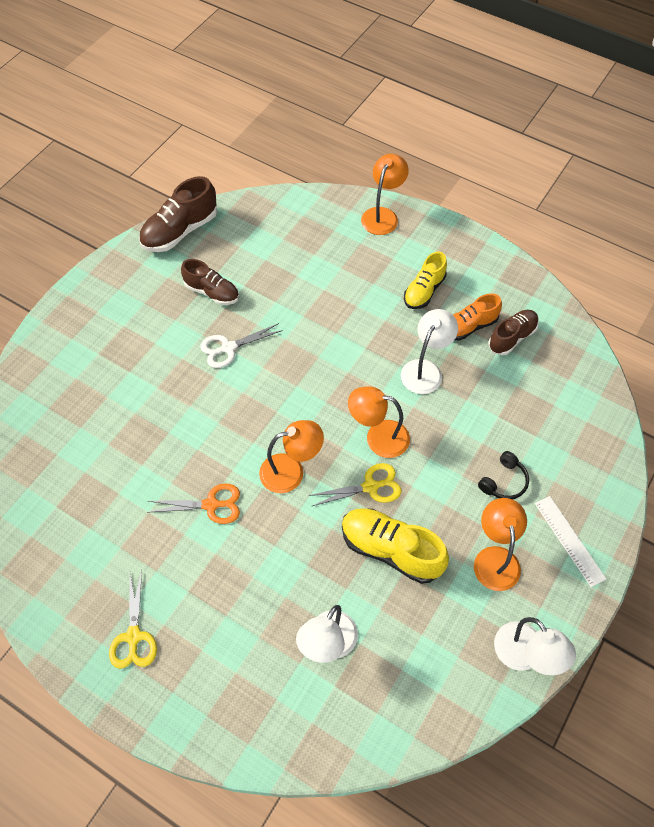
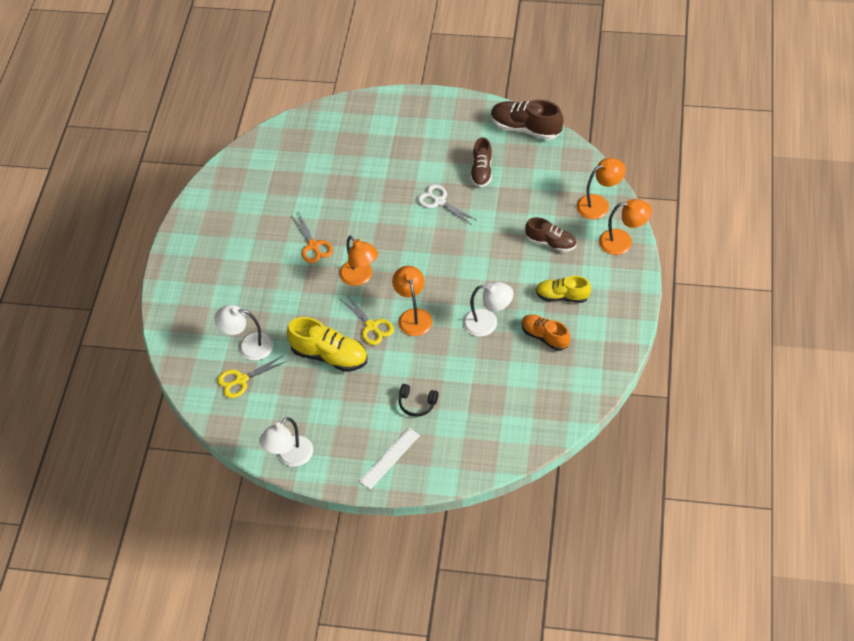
camera: 70 degrees right, 5 degrees down
yellow scissors [109,570,157,669] -> yellow scissors moved to [217,356,287,398]
yellow shoe [342,508,449,584] -> yellow shoe turned 105 degrees clockwise [287,317,368,372]
orange lamp [474,498,527,591] -> orange lamp moved to [577,158,626,220]
brown shoe [488,310,539,355] -> brown shoe moved to [525,217,576,252]

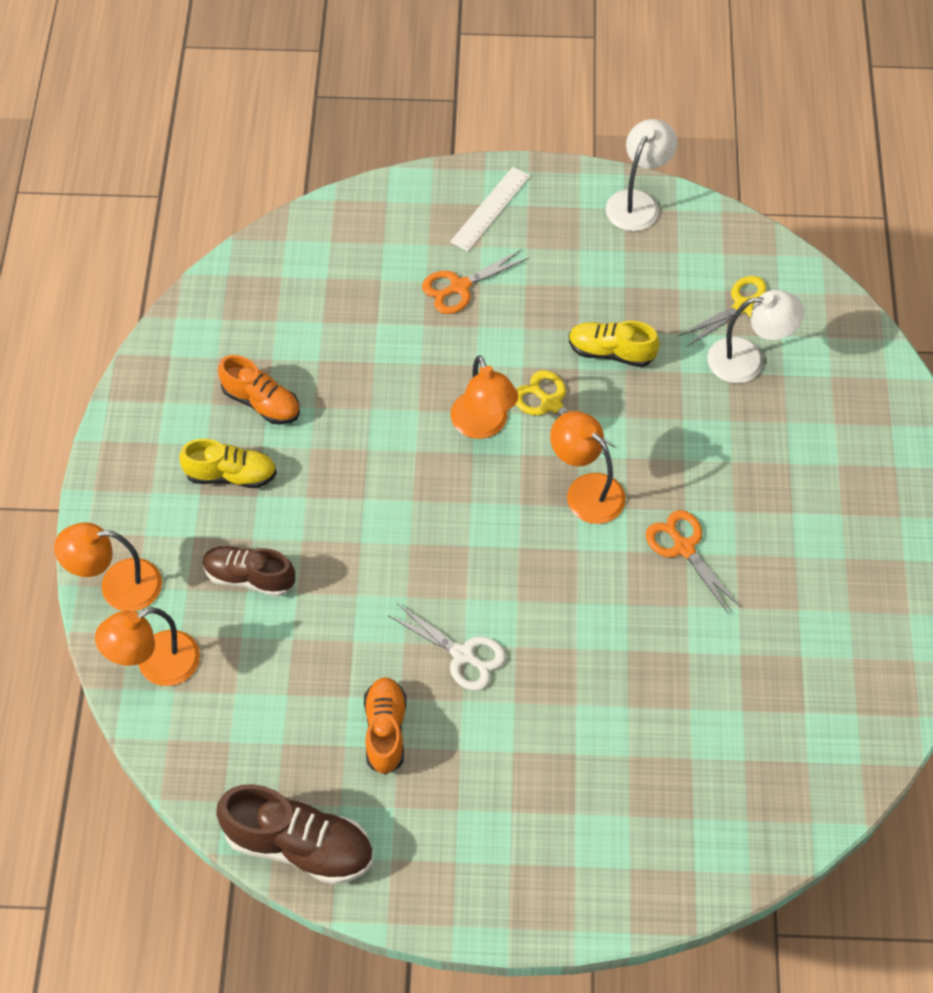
camera: 170 degrees right, 5 degrees up
yellow shoe [287,317,368,372] -> yellow shoe [568,321,659,367], size x0.66
black headphones [399,384,438,417] -> orange scissors [422,249,529,314]
white lamp [463,282,514,337] -> none
brown shoe [470,137,492,187] -> orange shoe [364,677,406,775]

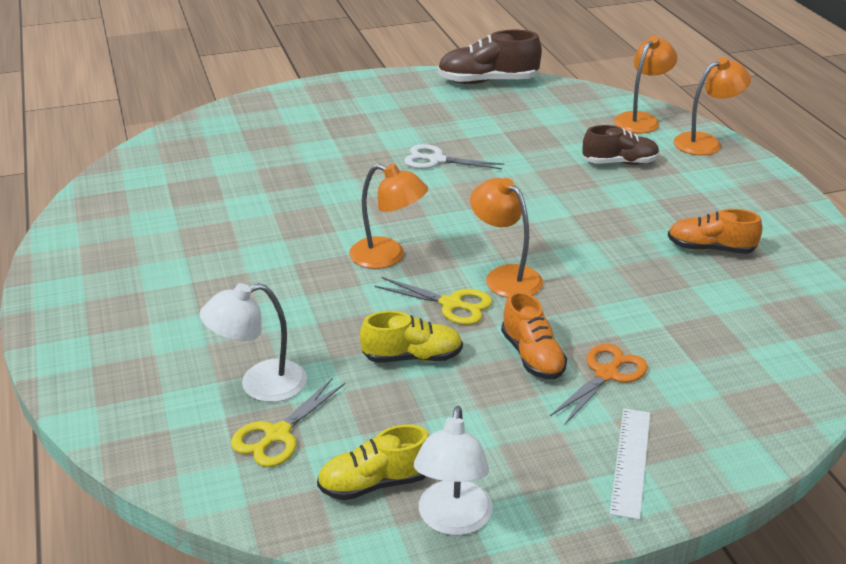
camera: 160 degrees right, 25 degrees down
yellow shoe [179,439,277,488] -> yellow shoe moved to [317,425,429,500]
orange shoe [364,677,406,775] -> orange shoe moved to [501,291,567,379]
orange scissors [646,510,741,614] -> none

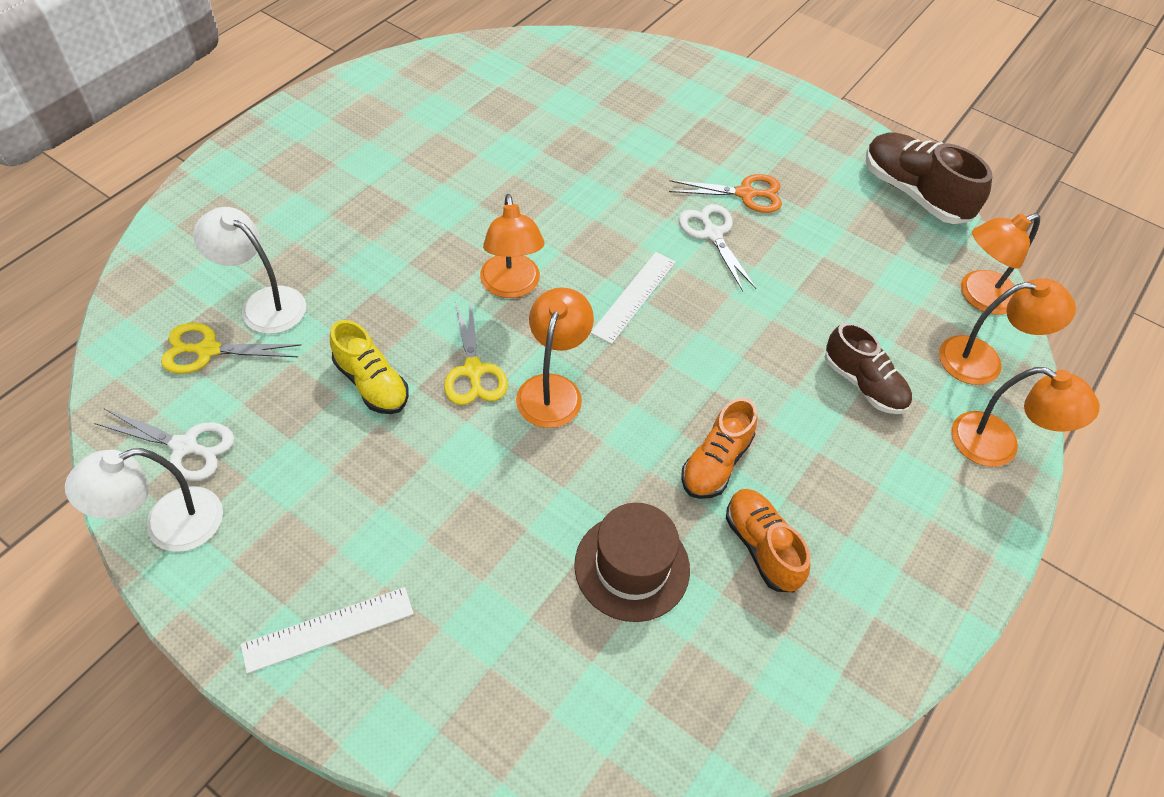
camera: 50 degrees right, 20 degrees up
yellow shoe [317,425,429,500] -> white scissors [94,409,234,481]
orange shoe [501,291,567,379] -> orange shoe moved to [681,397,758,499]
orange scissors [550,344,648,425] -> orange scissors moved to [669,174,782,213]
none -> brown hat [574,503,690,622]
none -> white ruler [591,252,676,344]
none -> orange lamp [961,213,1040,315]

